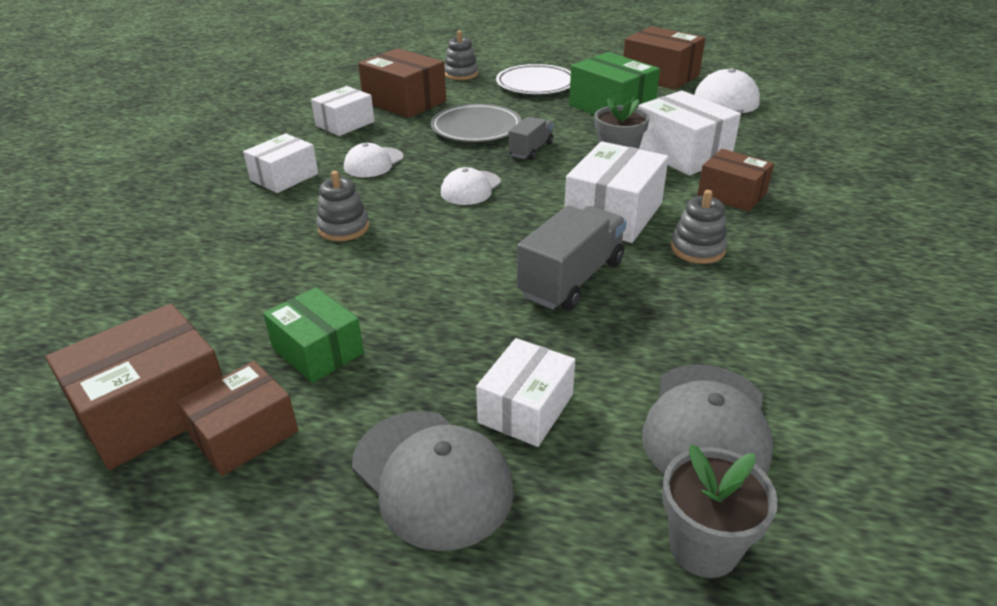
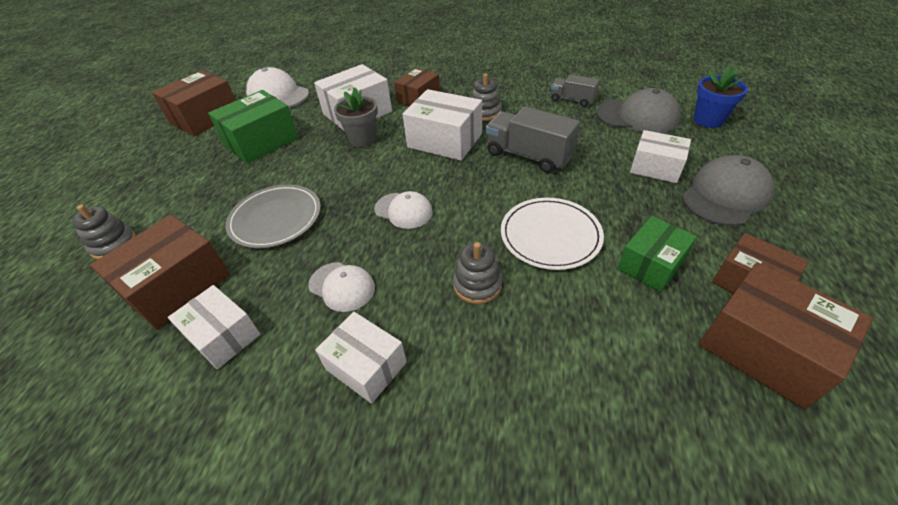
camera: 90 degrees left, 10 degrees up
white plate [496,64,571,94] -> white plate moved to [501,198,604,270]
grey truck [508,116,554,160] -> grey truck moved to [551,74,599,107]
grey flower pot [662,444,778,578] -> blue flower pot [694,66,748,128]

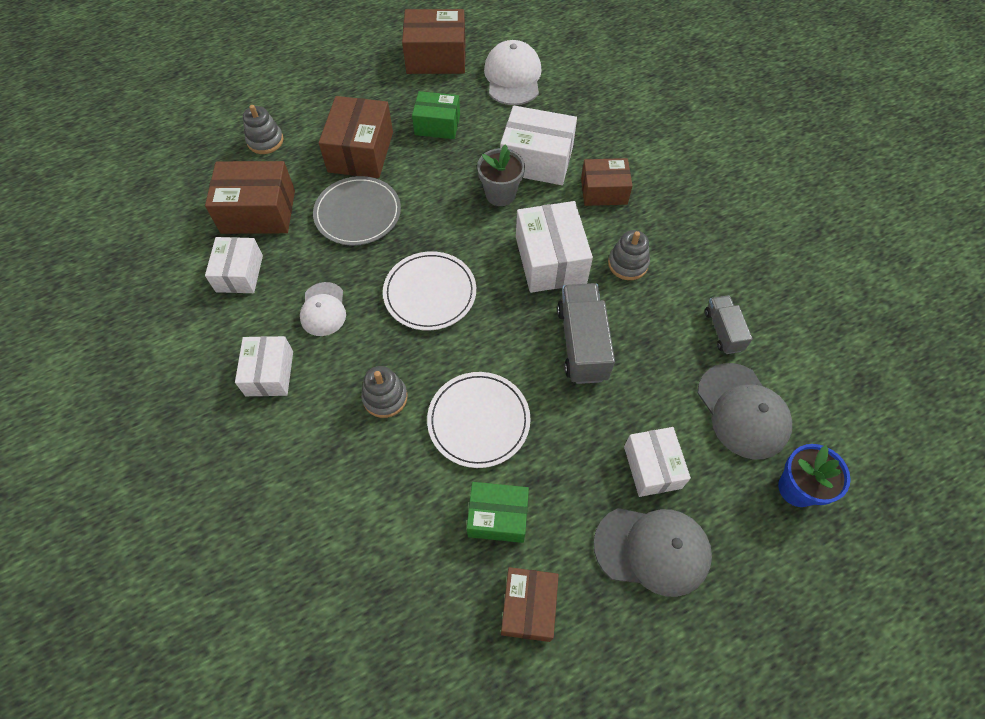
camera: 50 degrees right, 15 degrees up
green box [208,90,299,164] -> green box [412,91,460,139], size x0.66
white cap [374,191,433,229] -> white plate [383,251,476,331]
brown box [699,262,873,409] -> brown box moved to [319,96,393,178]

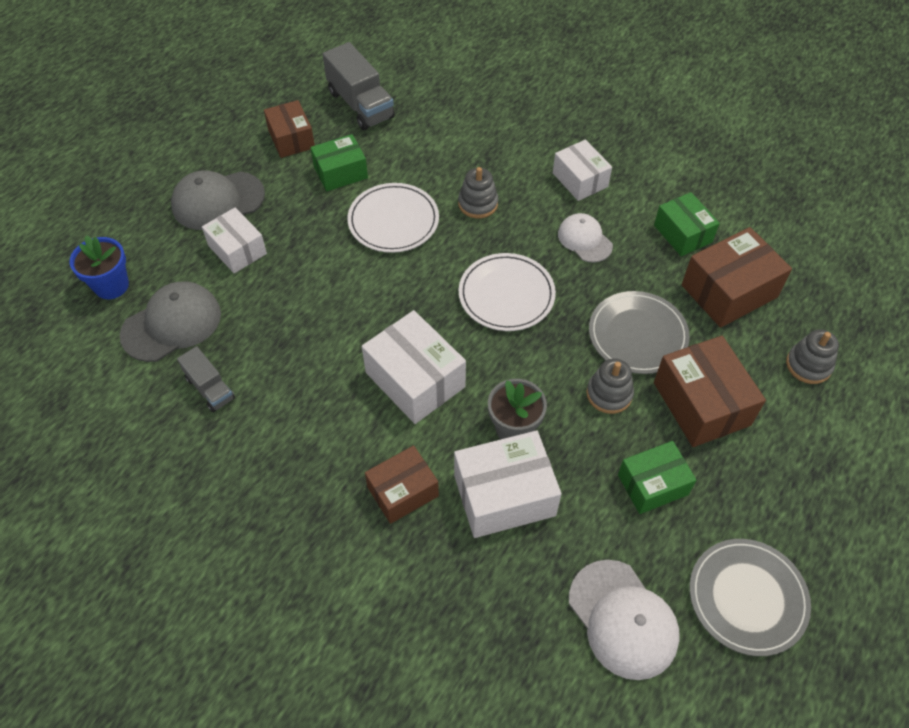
camera: 150 degrees right, 5 degrees down
white box [205,237,263,293] -> green box [654,192,720,256]
brown box [402,9,466,74] -> grey plate [690,539,811,656]
grey truck [557,283,615,384] -> grey truck moved to [322,42,395,130]
grey stacking toy [608,230,650,280] -> grey stacking toy moved to [586,358,634,414]
grey cap [697,363,792,459] -> grey cap turned 105 degrees clockwise [120,282,221,362]

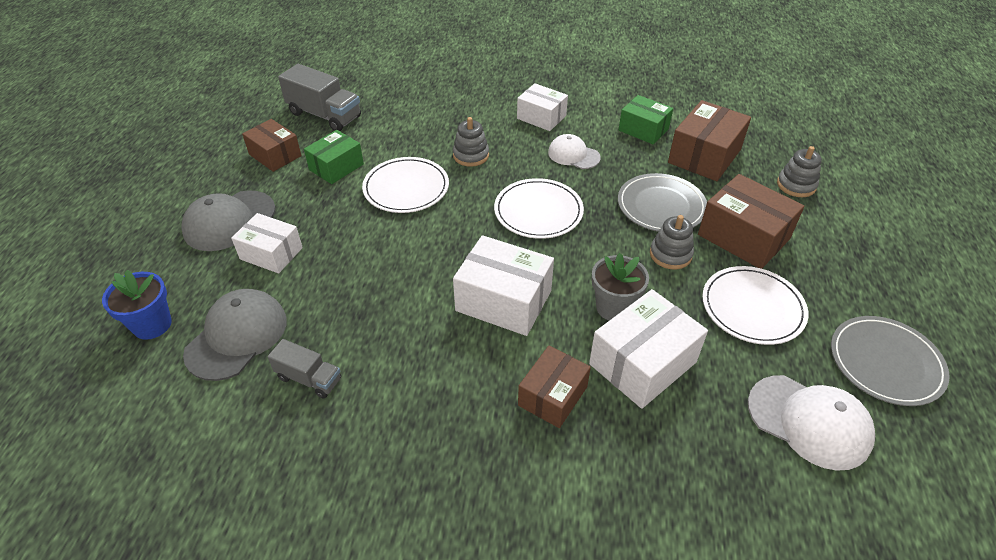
camera: 25 degrees left, 10 degrees down
green box [618,441,696,514] -> white plate [702,266,808,345]

